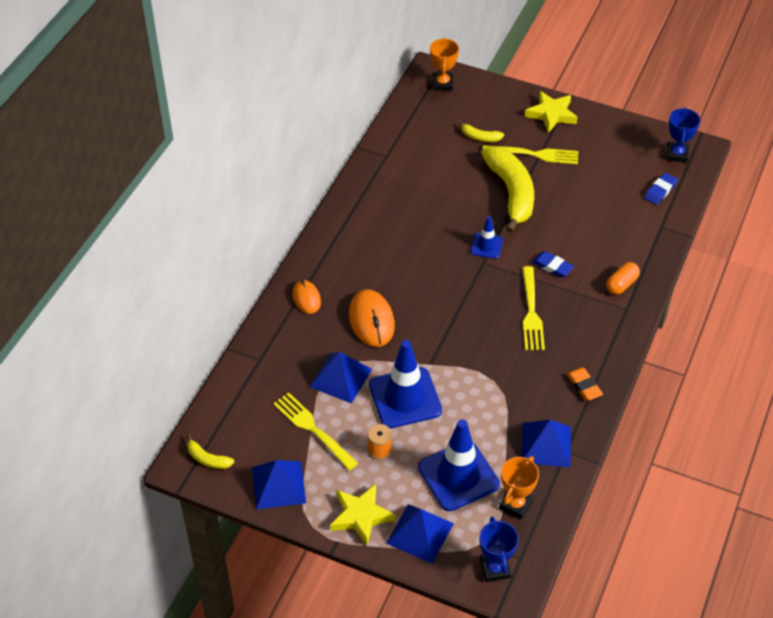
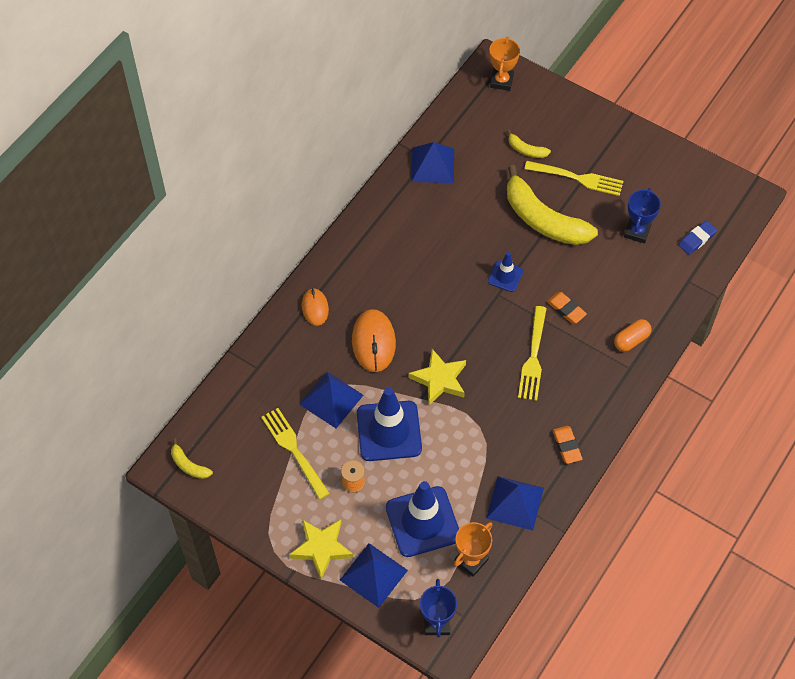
camera: 10 degrees right, 10 degrees up
blue pyramid [252,460,306,510] -> blue pyramid moved to [411,142,454,183]
yellow banana [481,146,534,233] -> yellow banana turned 135 degrees clockwise [507,165,598,245]
yellow star [525,91,578,133] -> yellow star moved to [409,349,466,405]
blue eraser [532,251,574,278] -> orange eraser [547,292,587,323]
blue trophy [666,108,701,163] -> blue trophy moved to [624,188,661,244]

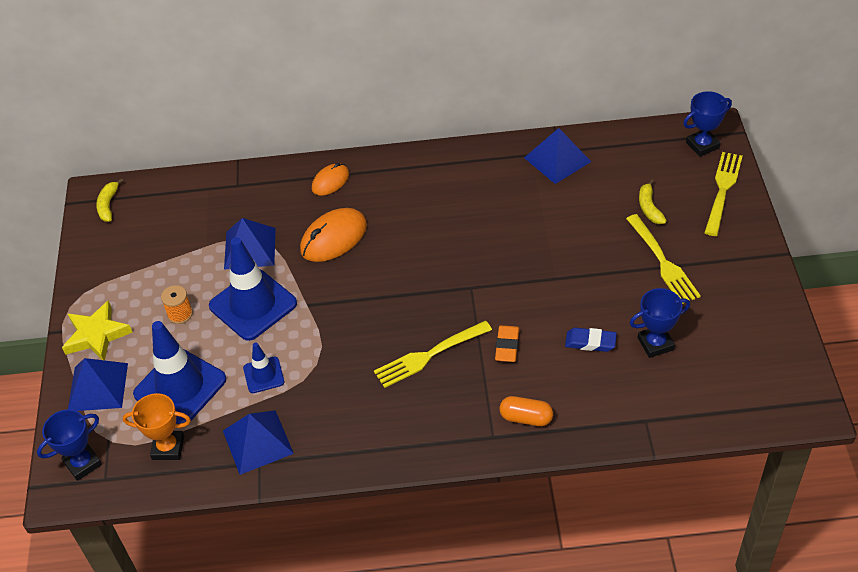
camera: 55 degrees right, 10 degrees down
yellow fork [261,408,330,499] -> yellow fork moved to [705,152,743,236]
yellow star [409,349,466,405] -> none
blue traffic cone [488,252,523,292] -> blue traffic cone moved to [243,342,284,393]
orange trophy [489,37,520,91] -> blue trophy [683,91,732,157]
yellow banana [507,165,598,245] -> none
orange eraser [552,426,583,464] -> none
blue eraser [678,220,717,255] -> blue eraser moved to [565,328,617,352]

